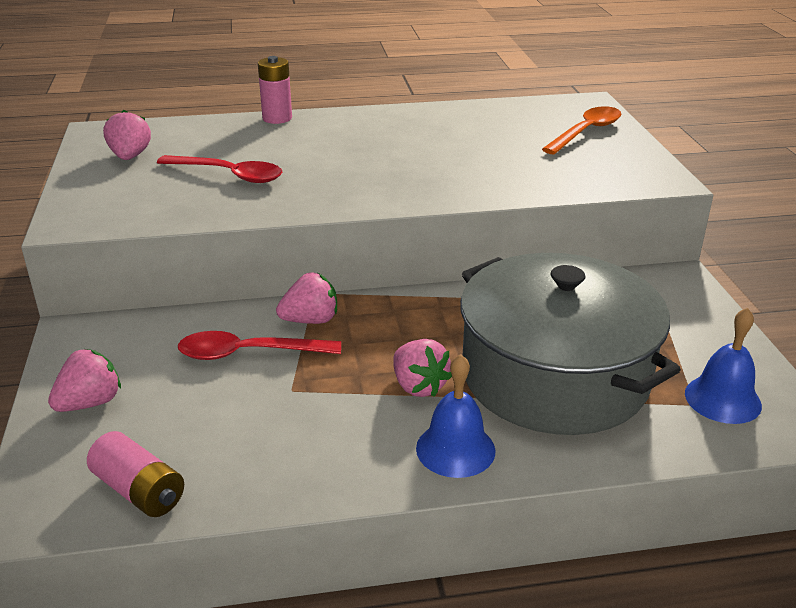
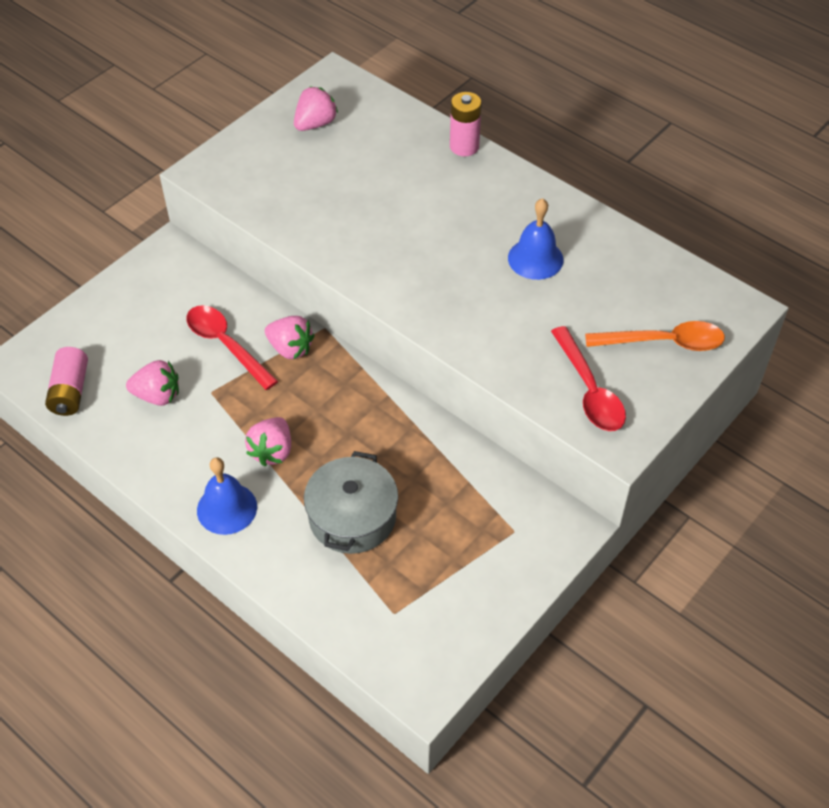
camera: 50 degrees right, 20 degrees up
pink strawberry [48,349,121,412] -> pink strawberry moved to [126,360,179,406]
red spoon [157,155,282,183] -> red spoon moved to [551,326,626,431]
grey pot [460,253,681,435] -> grey pot [304,451,398,554], size x0.55
blue bell [685,307,762,424] -> blue bell moved to [508,198,563,280]

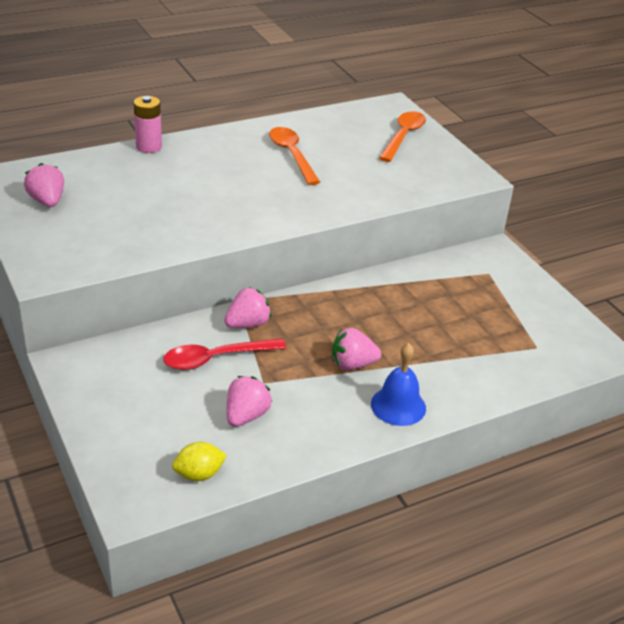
camera: 70 degrees left, 15 degrees down
pink battery [45,347,88,416] -> yellow lemon [172,442,227,481]
pink strawberry [245,417,291,467] -> pink strawberry turned 135 degrees clockwise [332,328,381,370]
grey pot [304,451,398,554] -> none
blue bell [508,198,563,280] -> orange spoon [269,127,320,185]
red spoon [551,326,626,431] -> none

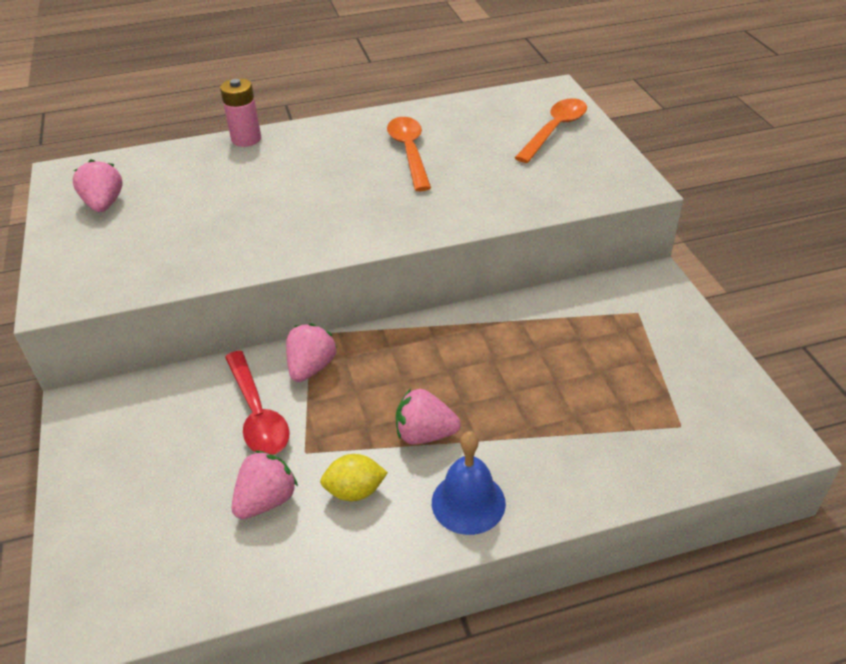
camera: 15 degrees right, 5 degrees up
red spoon [163,338,286,370] -> red spoon turned 105 degrees counterclockwise [225,351,290,455]
yellow lemon [172,442,227,481] -> yellow lemon moved to [320,454,388,501]
pink strawberry [224,287,271,328] -> pink strawberry turned 45 degrees counterclockwise [286,323,337,382]

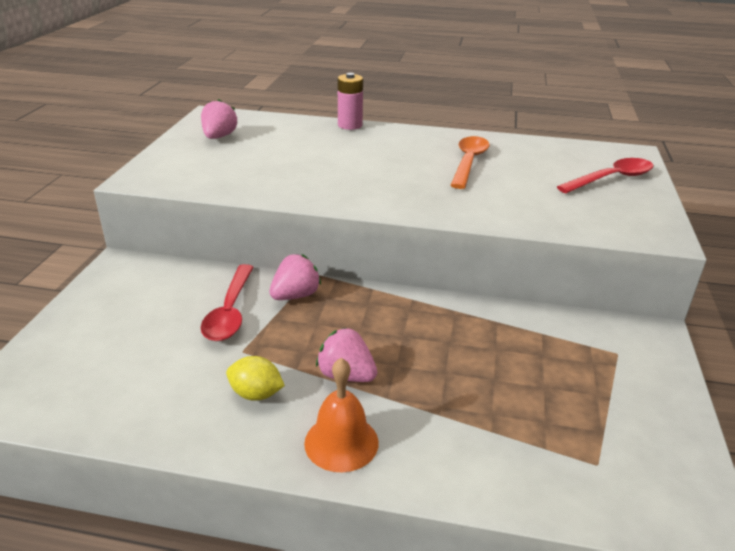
camera: 25 degrees right, 10 degrees down
pink strawberry [232,450,298,519] -> none
blue bell [432,431,506,535] -> orange bell [304,358,379,472]
orange spoon [515,98,587,163] -> red spoon [557,158,654,193]

